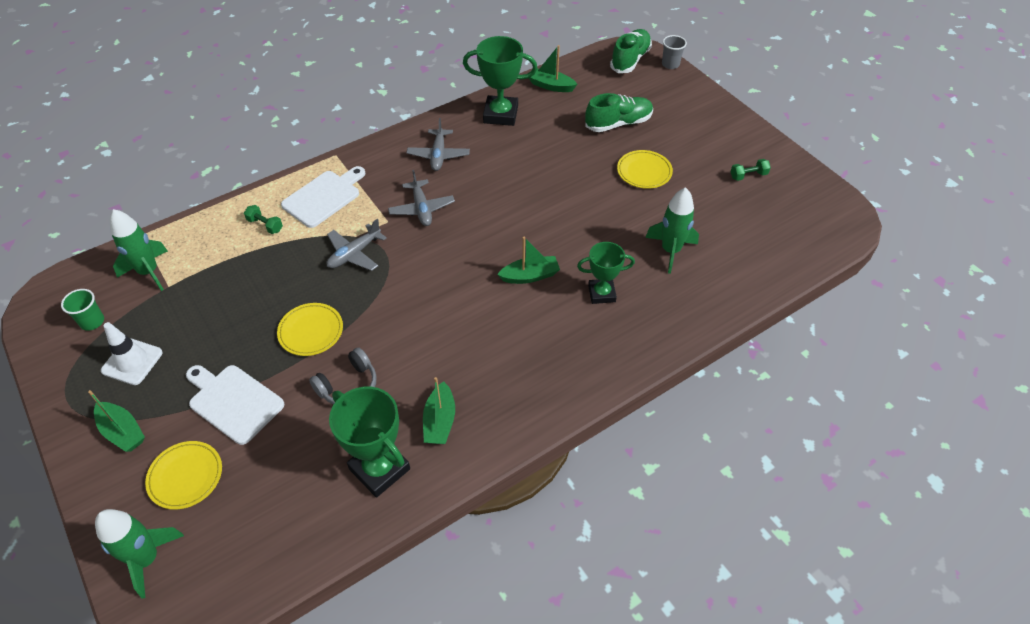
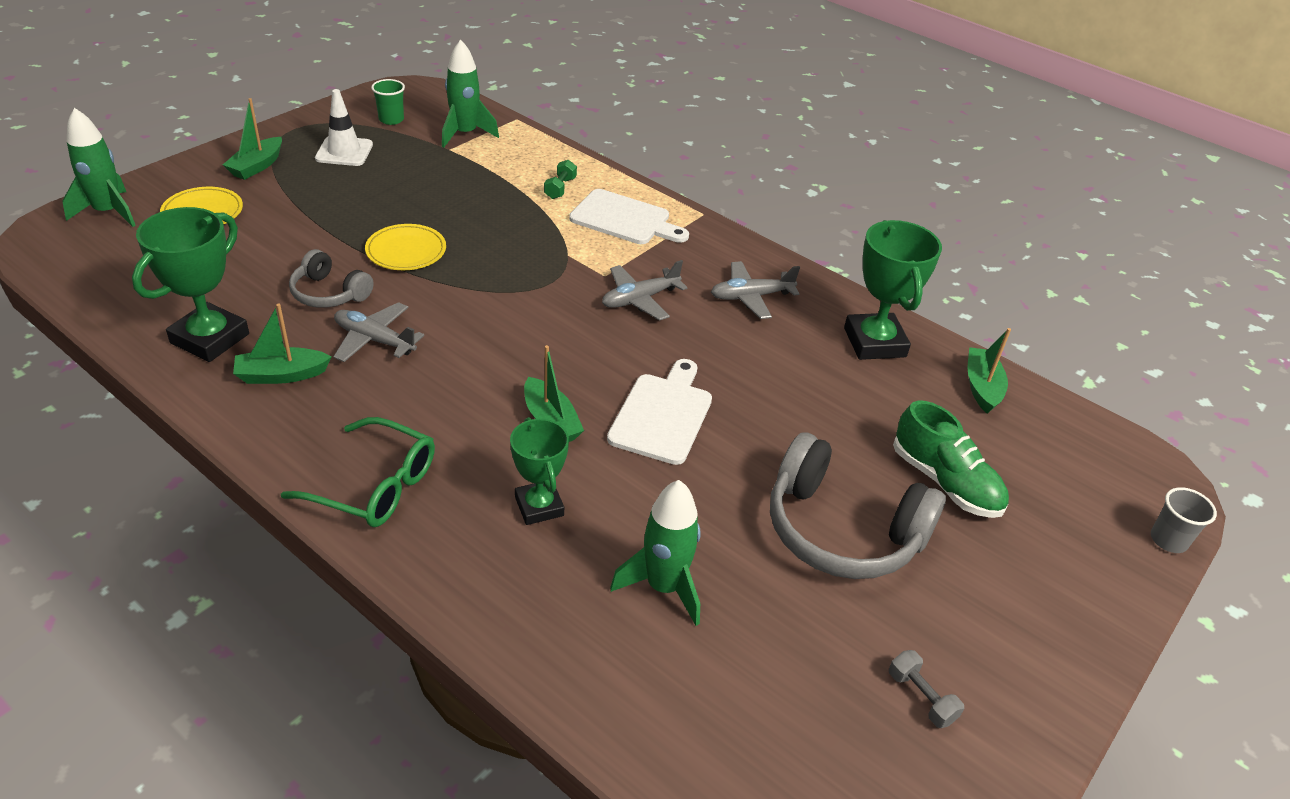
camera: 70 degrees right, 10 degrees down
white cutting board [186,365,284,445] -> white cutting board moved to [607,359,712,465]
grey plane [327,219,387,271] -> grey plane moved to [333,302,424,362]
green shoe [610,29,652,73] -> none
yellow plate [617,150,673,189] -> grey headphones [770,433,946,579]
green dumbbell [731,159,771,181] -> grey dumbbell [889,650,964,728]
none -> green glasses [281,417,435,527]

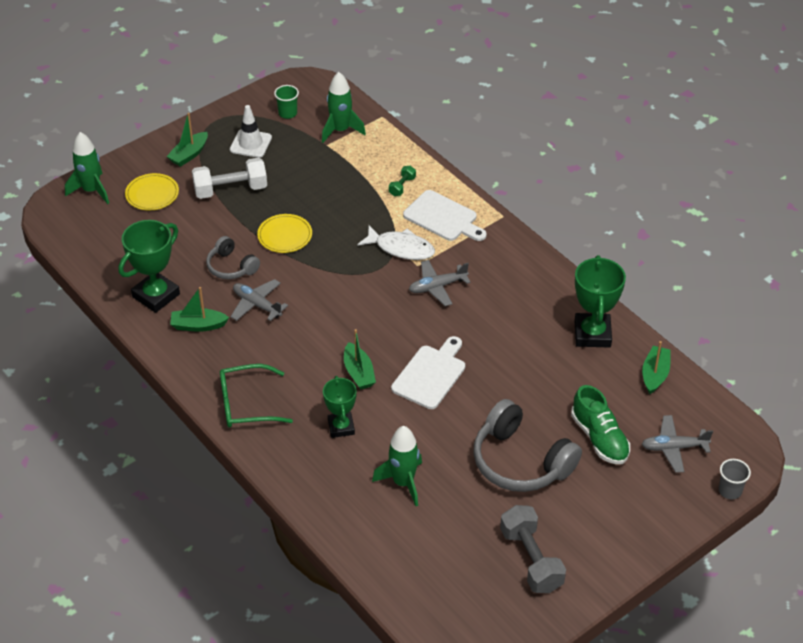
camera: 15 degrees right, 5 degrees up
green glasses [281,417,435,527] -> green glasses turned 135 degrees clockwise [220,364,293,428]
grey plane [711,261,800,319] -> grey plane moved to [642,415,713,473]
grey dumbbell [889,650,964,728] -> grey dumbbell [500,505,566,593], size x2.04
none -> white dumbbell [192,158,267,199]
none -> white fish [357,226,435,260]

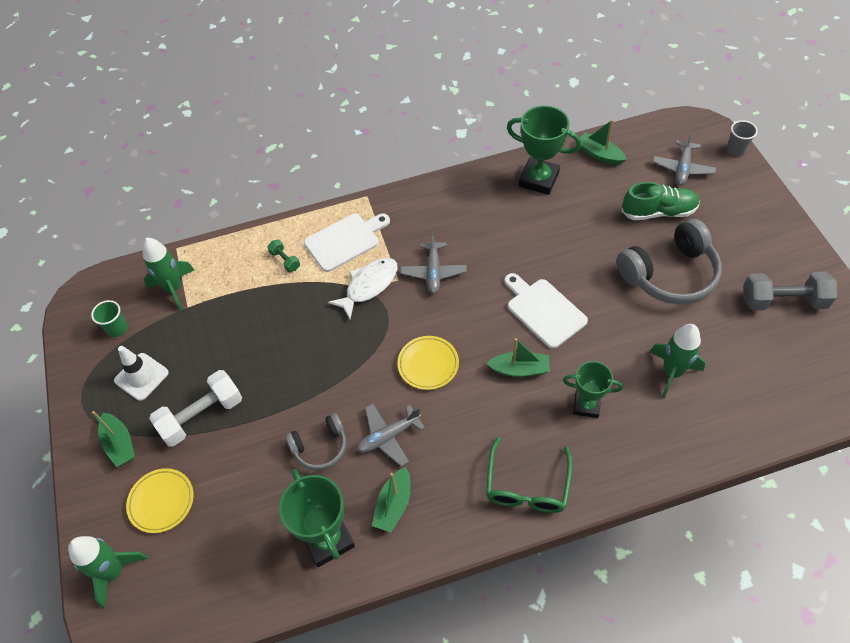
camera: 65 degrees left, 10 degrees up
white dumbbell [192,158,267,199] -> white dumbbell turned 45 degrees clockwise [149,370,242,447]
yellow plate [257,214,312,253] -> yellow plate moved to [397,336,459,390]

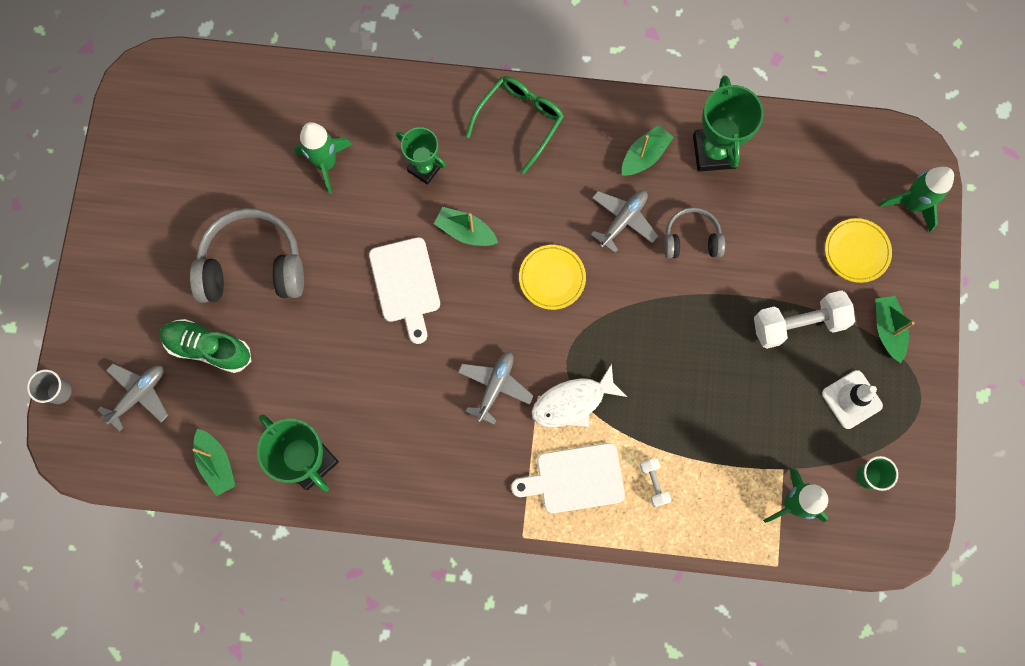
camera: 160 degrees left, 20 degrees up
green dumbbell [267,240,300,272] -> white dumbbell [640,458,671,507]
grey plane [357,404,425,467] -> grey plane turned 45 degrees counterclockwise [591,190,658,253]
grey dumbbell [743,272,838,311] -> none

